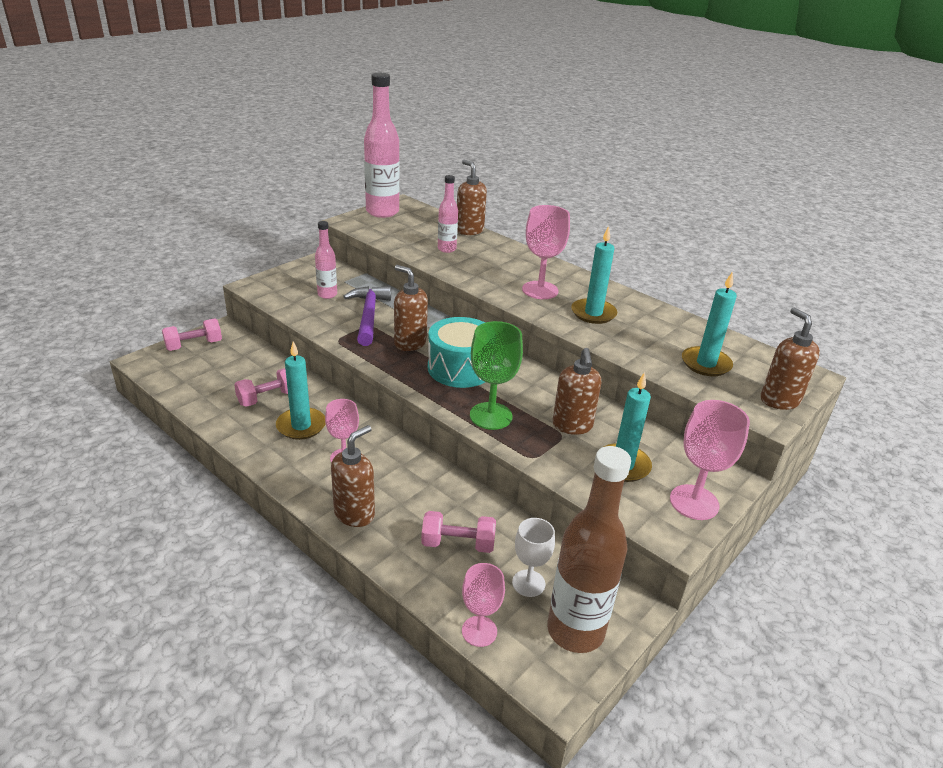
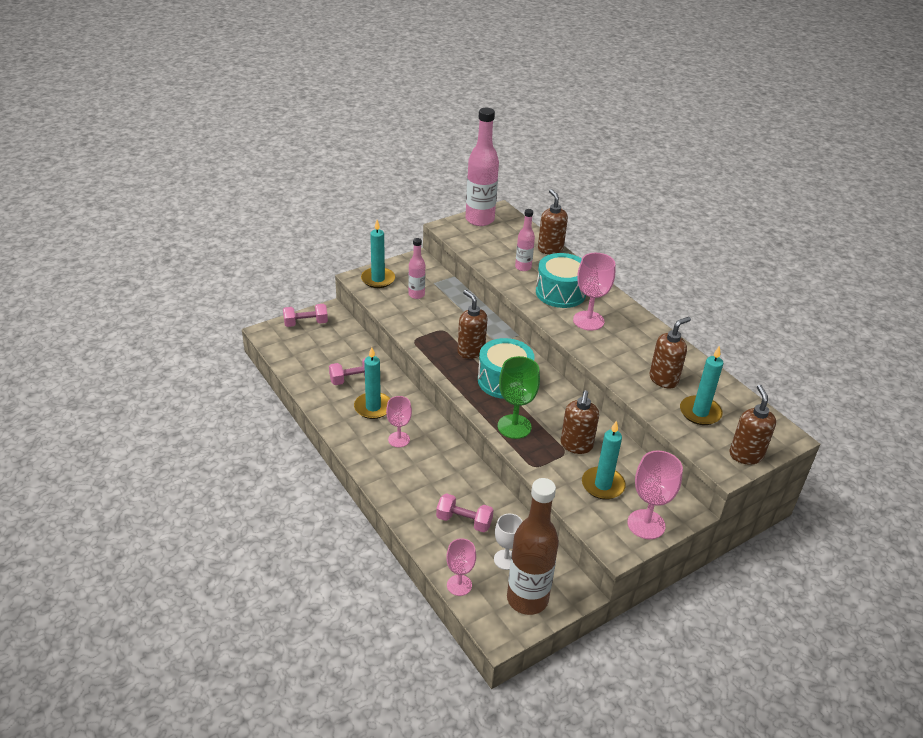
camera: 15 degrees right, 5 degrees up
brown soap dispenser [331,425,375,527] -> brown soap dispenser moved to [649,317,691,389]
purple hammer [343,286,391,346] -> none
turquoise candle [571,226,617,324] -> turquoise candle moved to [361,220,395,288]
none -> turquoise drum [536,253,586,308]

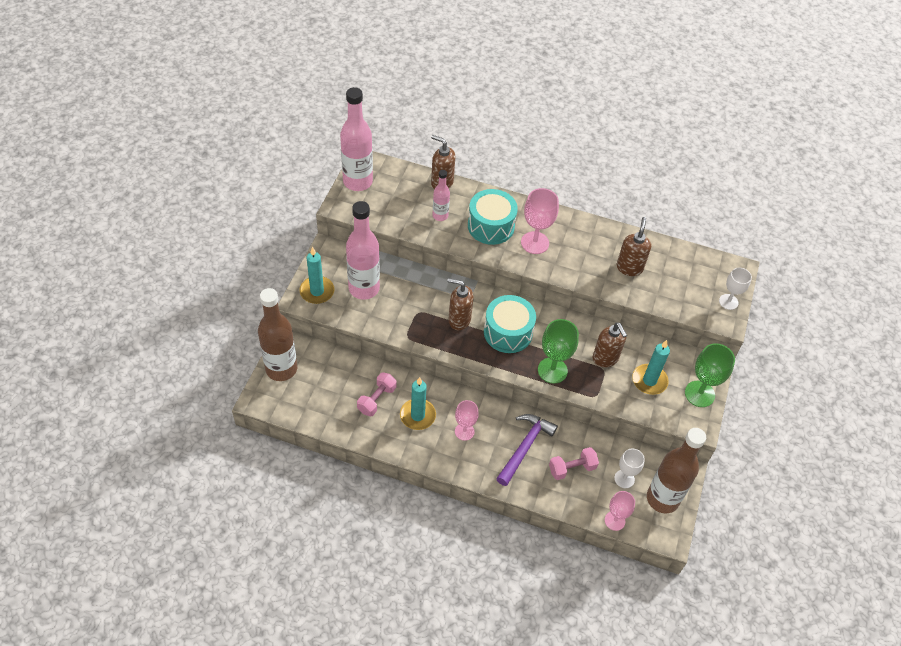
camera: 40 degrees left, 15 degrees up
pink dumbbell [283,304,328,327] -> brown bottle [258,288,297,381]
pink bottle [408,238,425,299] -> pink bottle [346,201,380,300], size x1.91
pink goblet [627,451,683,539] -> green goblet [685,343,735,407]
turquoise candle [680,346,723,425] -> none
brown soap dispenser [729,385,776,465] -> white goblet [719,267,752,310]
none -> purple hammer [496,414,558,486]

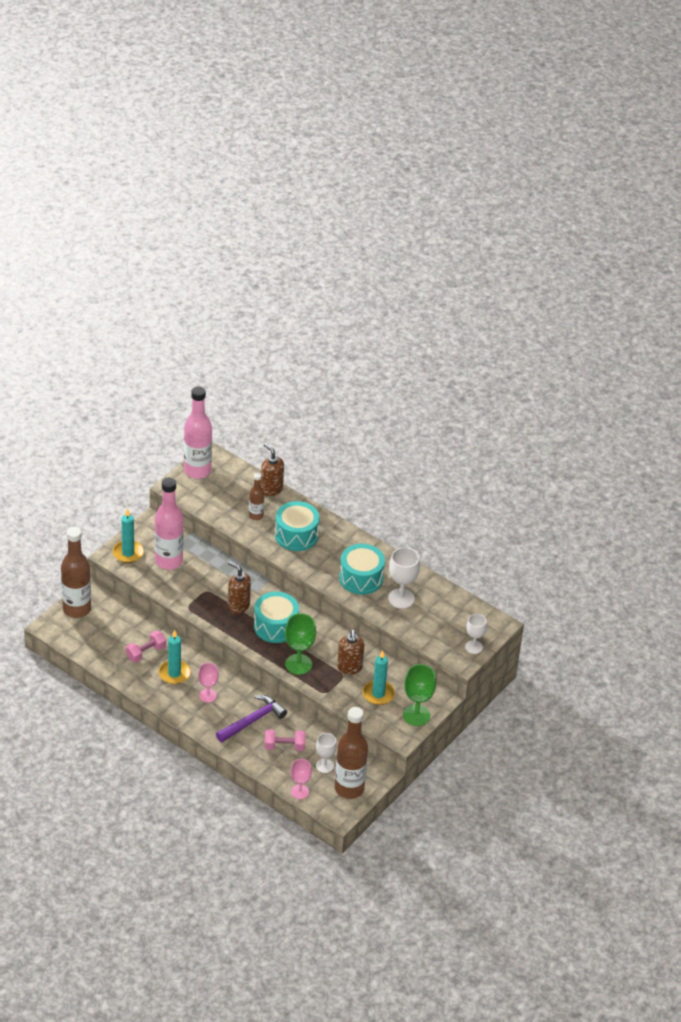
camera: 20 degrees right, 10 degrees down
pink bottle [433,170,450,221] -> brown bottle [249,473,264,520]
pink goblet [521,188,559,254] -> none
brown soap dispenser [617,217,651,276] -> white goblet [388,547,420,609]
none -> turquoise drum [339,544,385,594]

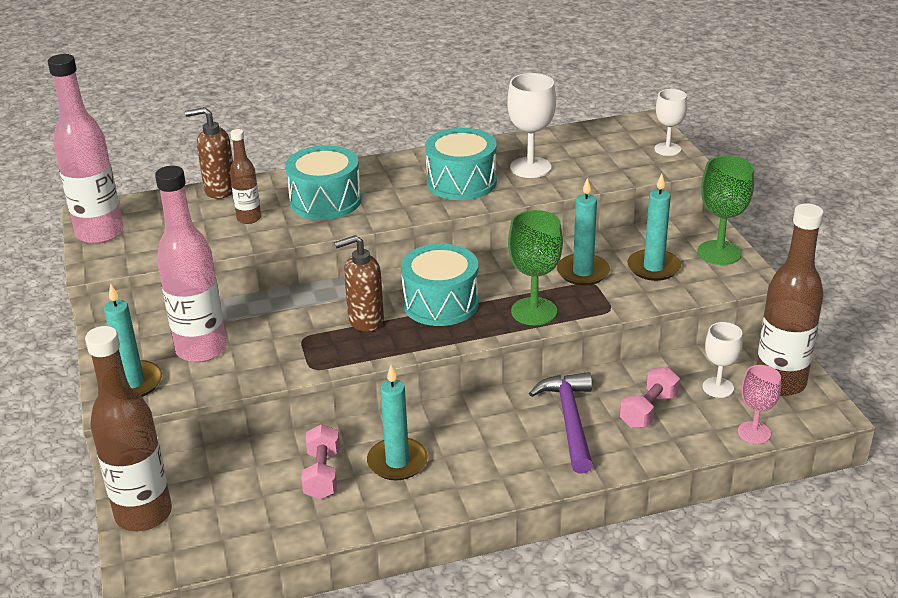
camera: 50 degrees left, 10 degrees down
pink goblet [198,663,219,703] -> none
brown soap dispenser [337,630,364,675] -> turquoise candle [557,178,610,285]

